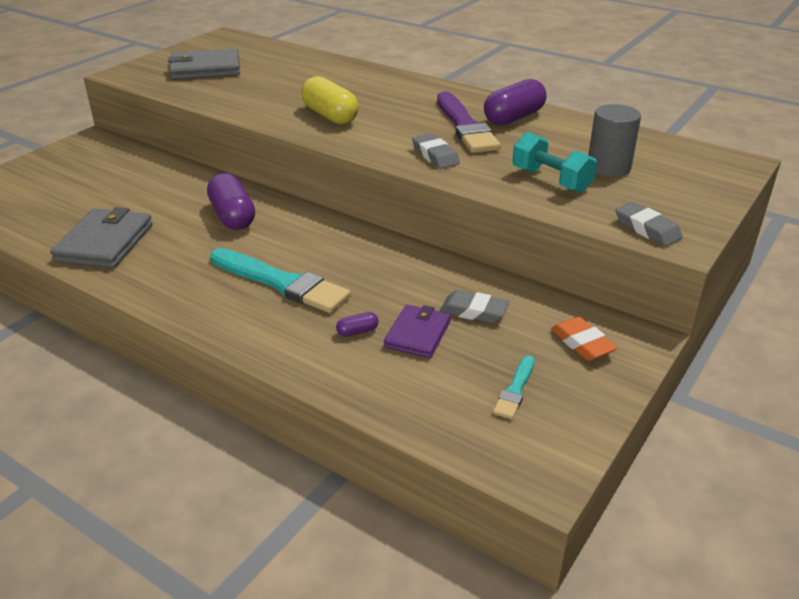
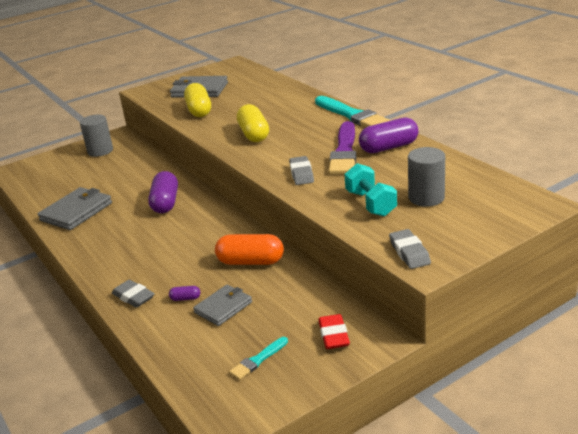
camera: 25 degrees right, 5 degrees down
turquoise brush [210,248,351,313] -> turquoise brush moved to [315,96,390,127]
purple wallet [384,304,451,358] -> grey wallet [193,285,252,326]
grey eraser [440,290,509,323] -> grey eraser moved to [112,280,155,308]
orange eraser [551,317,618,361] -> red eraser [318,314,350,349]
none -> grey cylinder [80,115,113,157]
none -> yellow capsule [184,83,211,117]
none -> orange capsule [215,234,284,265]

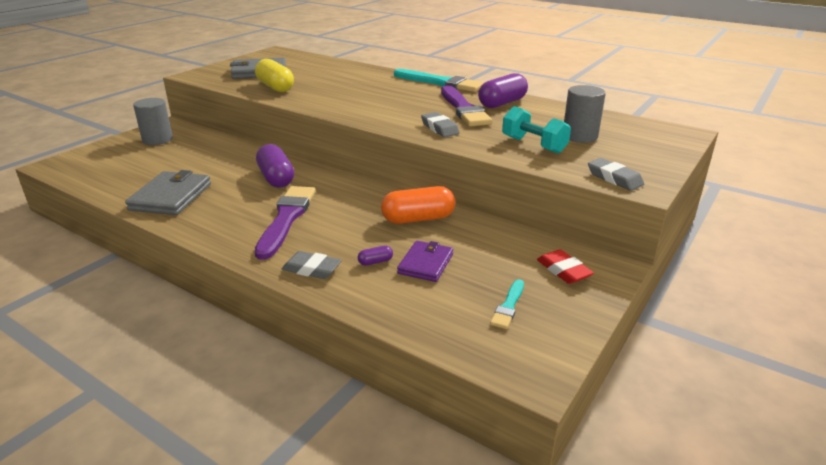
camera: 25 degrees left, 0 degrees up
grey wallet [193,285,252,326] -> purple wallet [397,241,453,282]
yellow capsule [237,104,269,142] -> none
none -> purple brush [254,186,316,260]

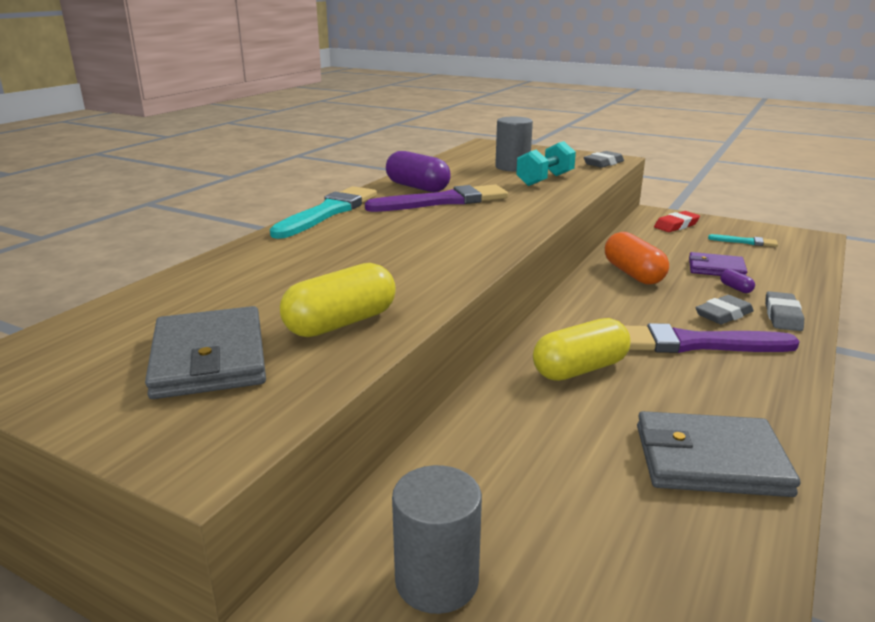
camera: 95 degrees left, 5 degrees down
purple capsule [256,144,294,188] -> yellow capsule [533,318,630,381]
grey eraser [421,112,460,137] -> grey eraser moved to [695,295,754,324]

